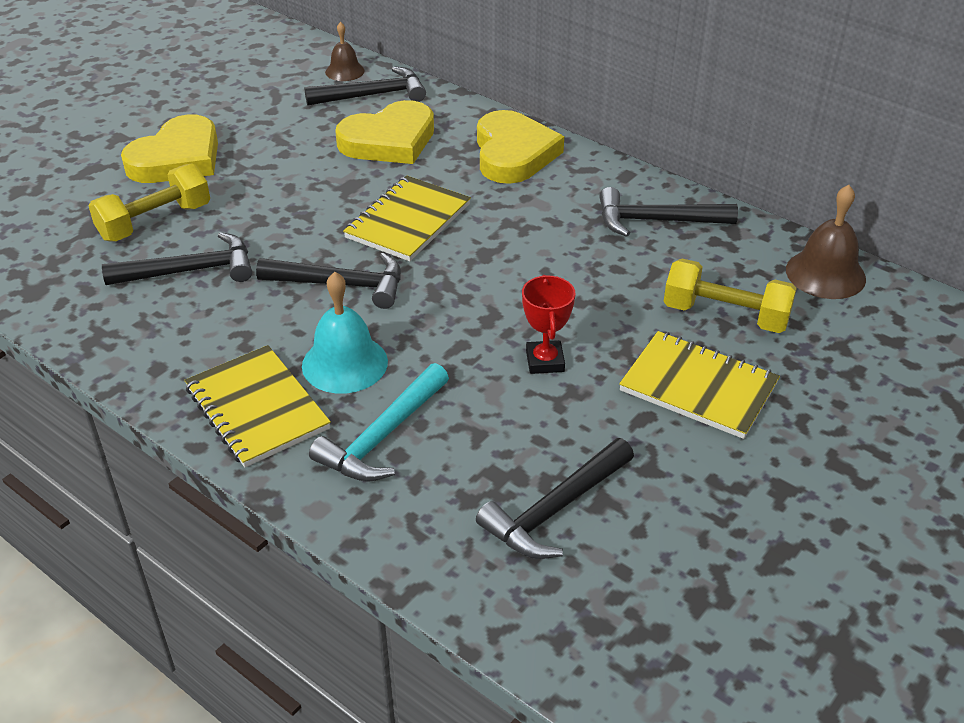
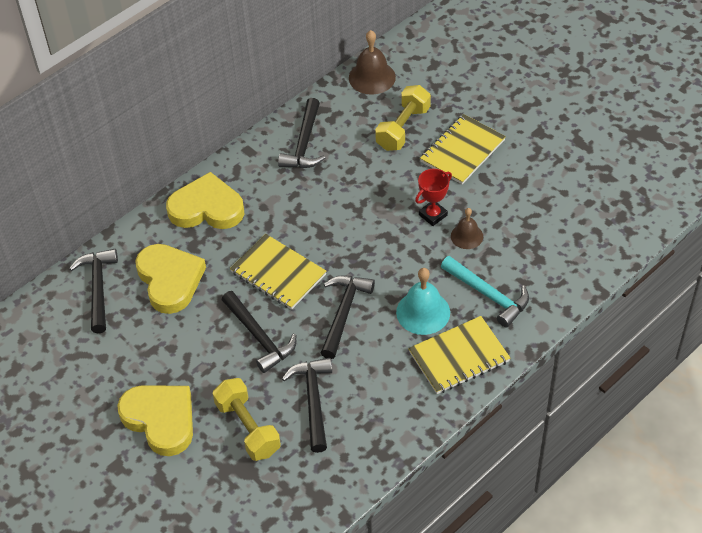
camera: 80 degrees left, 10 degrees up
brown bell [325,22,365,81] -> brown bell moved to [451,208,483,249]
black hammer [476,438,634,559] -> black hammer moved to [222,291,296,373]
red trophy [522,275,575,374] -> red trophy turned 45 degrees counterclockwise [415,169,452,226]

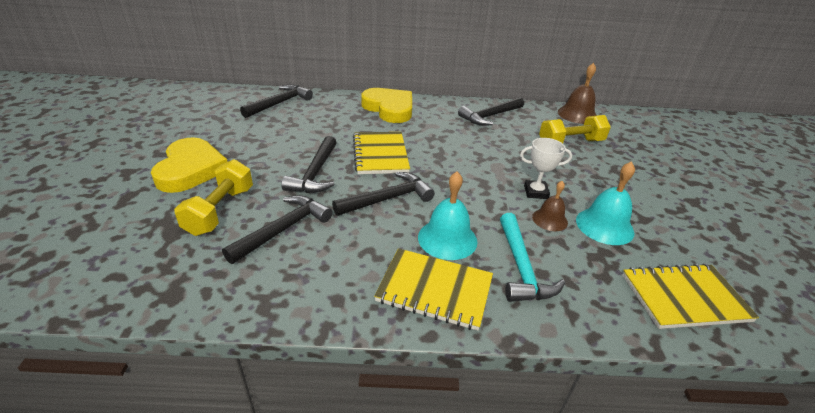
camera: 40 degrees right, 15 degrees down
yellow heart [135,244,206,314] -> none
red trophy [415,169,452,226] -> white trophy [520,138,572,199]
yellow notebook [420,114,506,184] -> yellow notebook moved to [622,263,759,329]
none -> turquoise bell [576,161,635,245]

